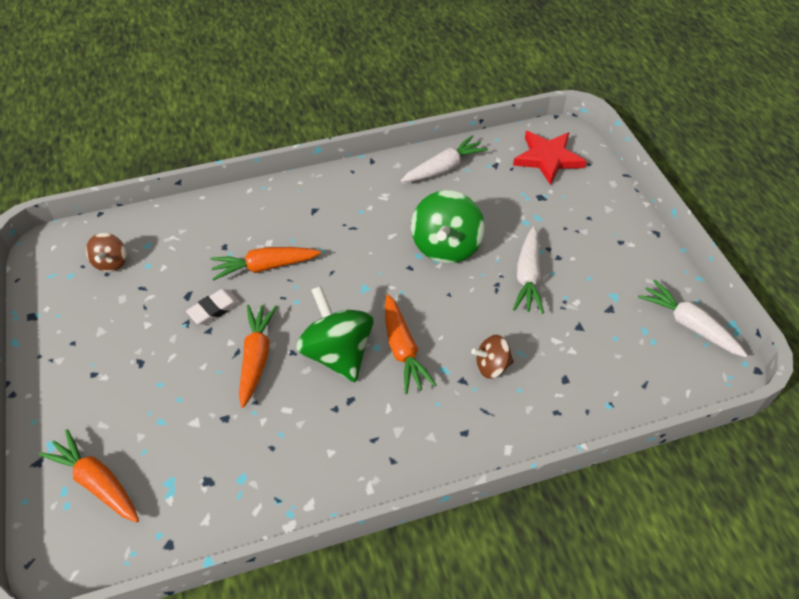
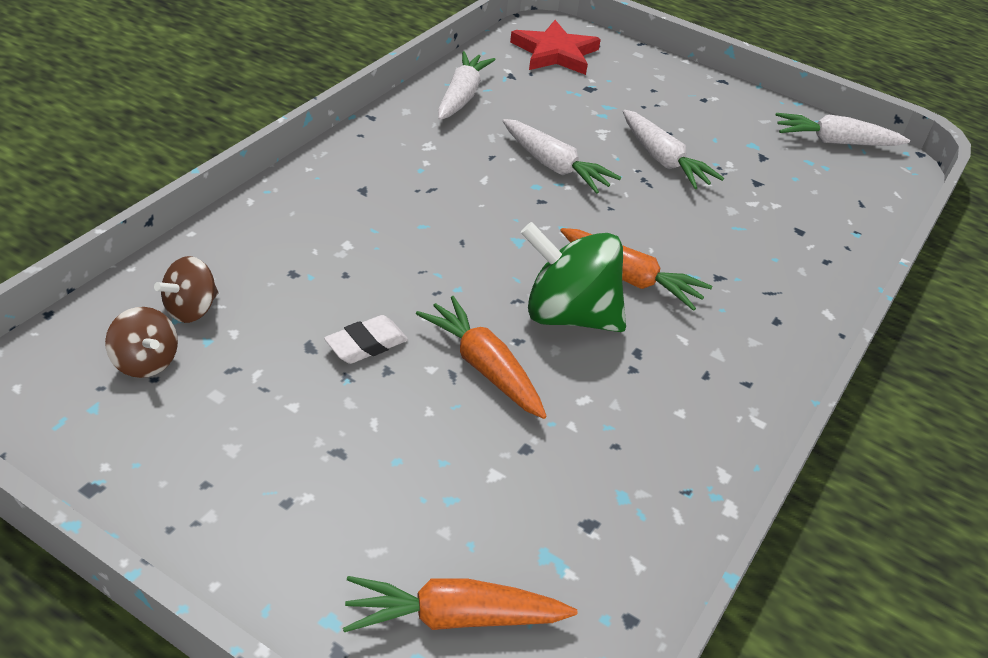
camera: 45 degrees left, 10 degrees down
white eraser [186,289,240,325] -> white eraser turned 45 degrees clockwise [324,315,408,364]
orange carrot [210,247,321,281] -> none
green spinning top [411,190,485,264] -> white carrot [503,119,622,194]
brown spinning top [471,335,514,379] -> brown spinning top moved to [154,256,218,323]

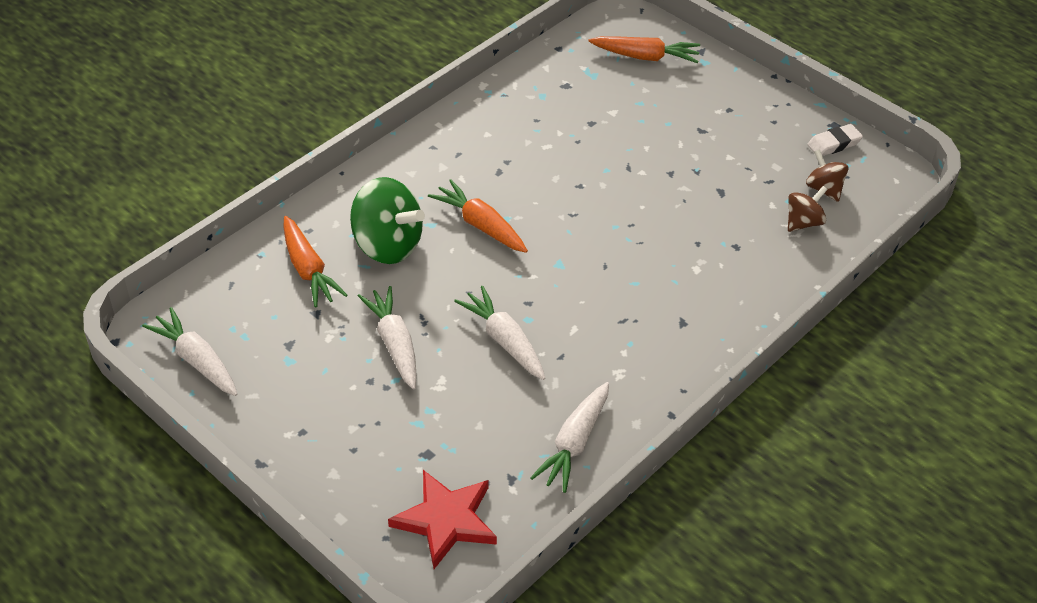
camera: 165 degrees left, 5 degrees up
white eraser [324,315,408,364] -> white eraser moved to [807,124,863,156]
orange carrot [416,296,547,419] -> orange carrot moved to [283,216,347,308]
green spinning top [521,222,626,332] -> green spinning top moved to [350,177,425,264]
white carrot [775,113,910,146] -> white carrot turned 150 degrees counterclockwise [142,307,237,396]

